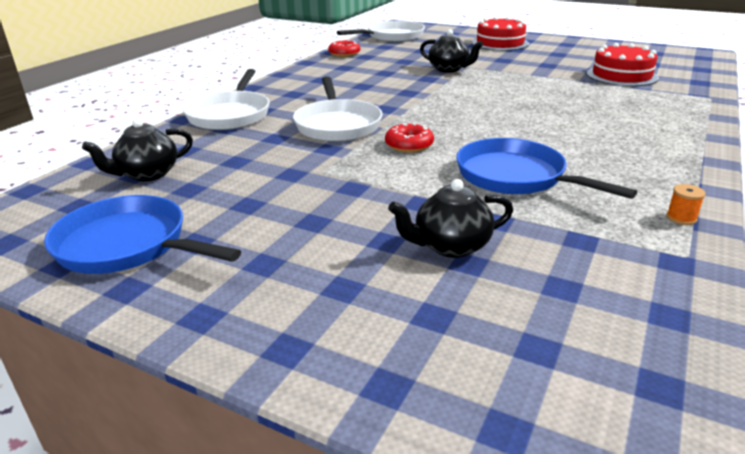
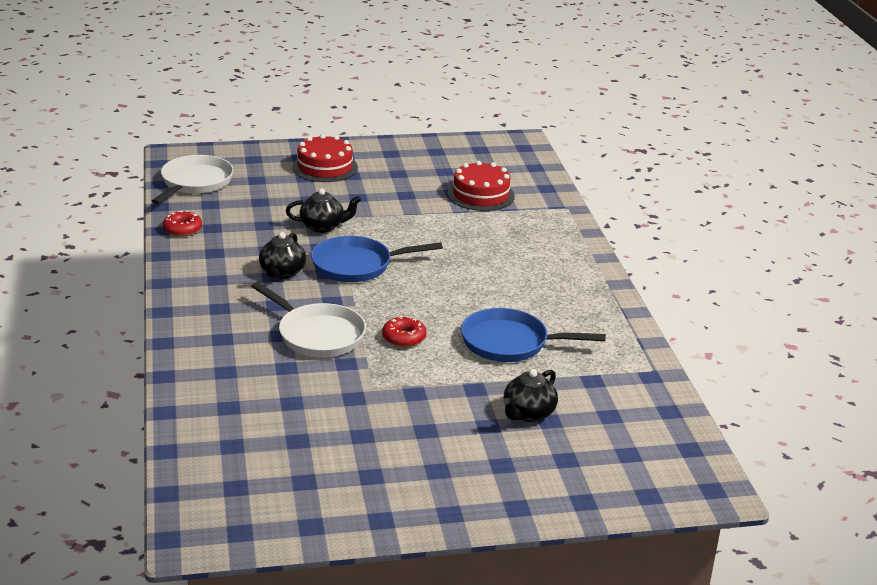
camera: 40 degrees left, 0 degrees up
blue pan [44,195,241,274] -> blue pan moved to [311,236,443,282]
black teapot [82,118,193,181] -> black teapot moved to [259,232,306,279]
white pan [183,69,270,130] -> none
orange spool [666,184,706,225] -> none

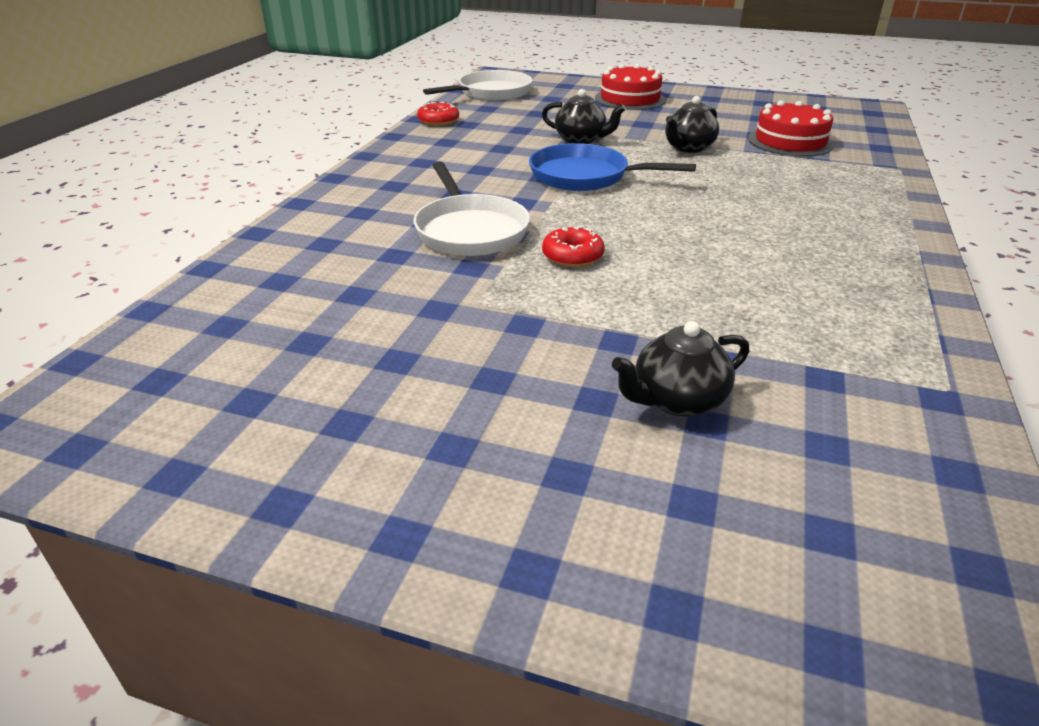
camera: 30 degrees right, 5 degrees up
black teapot [259,232,306,279] -> black teapot moved to [665,96,719,153]
blue pan [461,308,606,362] -> none

